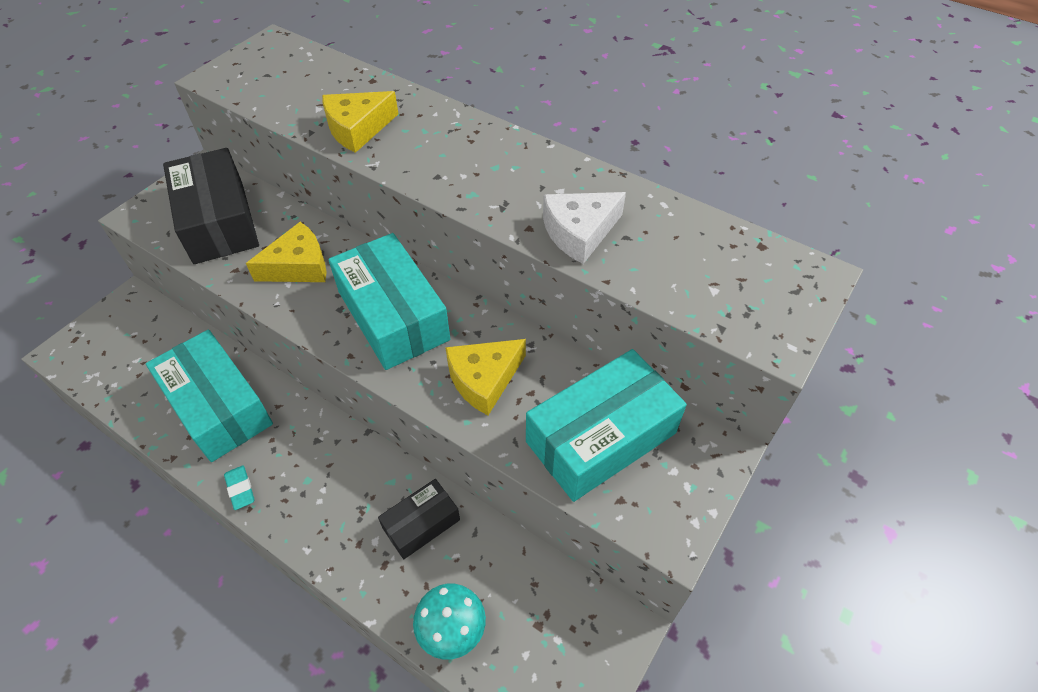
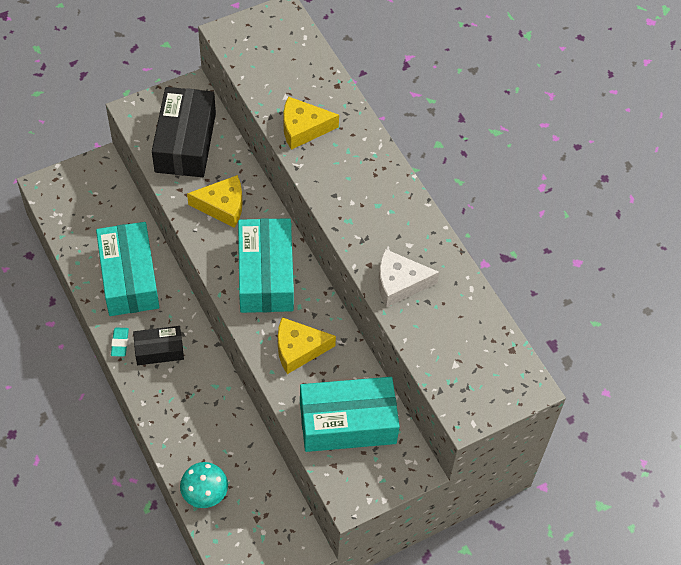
camera: 25 degrees right, 5 degrees up
black box [378,479,460,559] -> black box moved to [133,326,184,365]

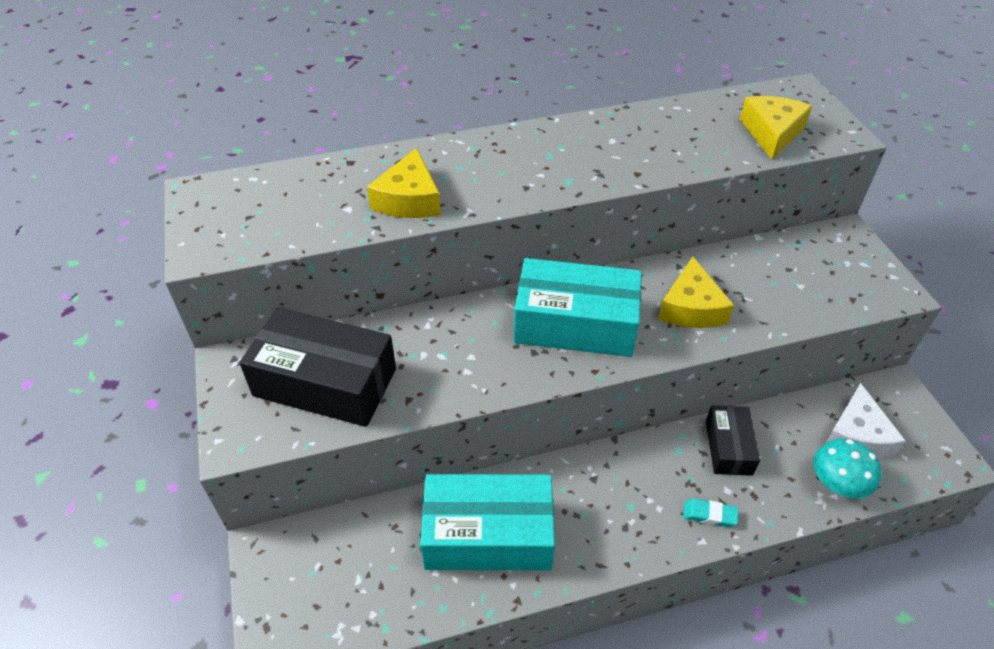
camera: 75 degrees left, 10 degrees down
turquoise eraser [111,328,129,357] -> turquoise eraser moved to [683,499,738,527]
black box [133,326,184,365] -> black box moved to [706,406,760,476]
yellow cheese [187,175,242,228] -> yellow cheese moved to [740,96,812,160]
turquoise box [300,377,400,452] -> none
white cheese [378,249,439,307] -> white cheese moved to [825,383,906,459]

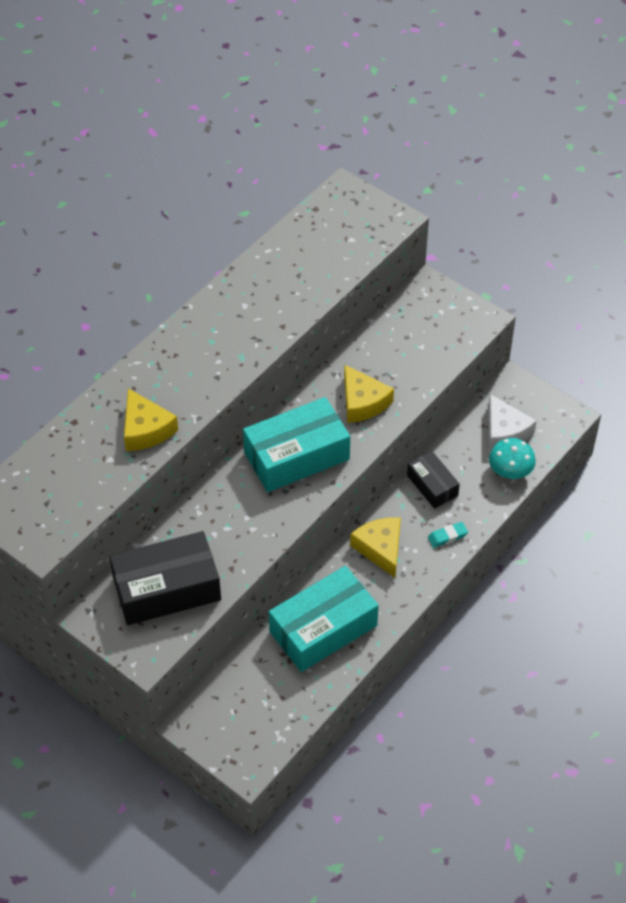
camera: 35 degrees left, 5 degrees up
yellow cheese [740,96,812,160] -> yellow cheese moved to [350,517,401,578]

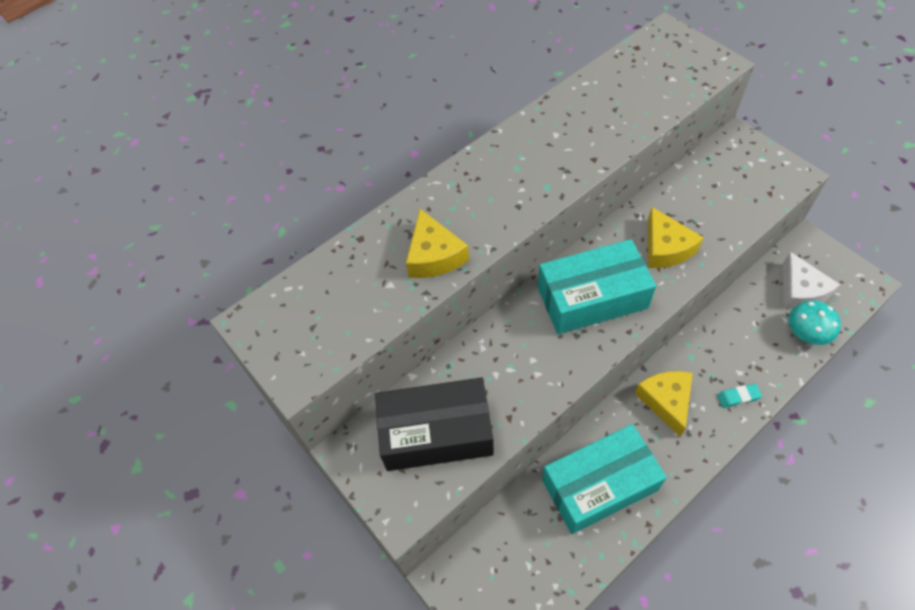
camera: 15 degrees right, 5 degrees up
black box [407,451,460,509] -> none

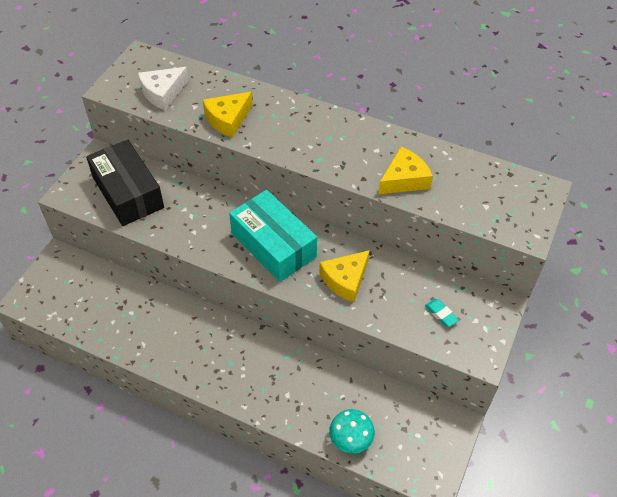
camera: 60 degrees right, 5 degrees down
turquoise box [542,424,667,534] -> none
yellow cheese [634,371,693,437] -> yellow cheese moved to [378,147,433,194]
turquoise eraser [717,384,762,408] -> turquoise eraser moved to [425,299,459,327]
white cheese [783,252,840,309] -> white cheese moved to [138,67,188,110]

